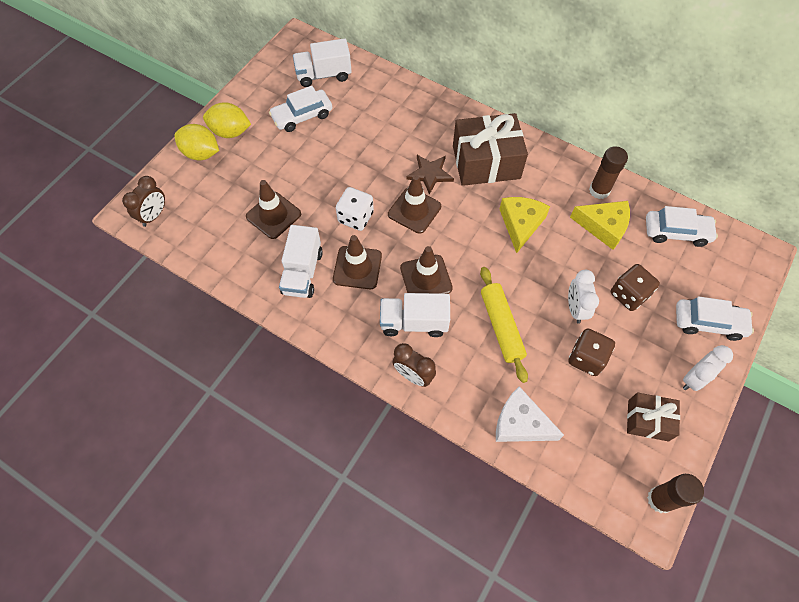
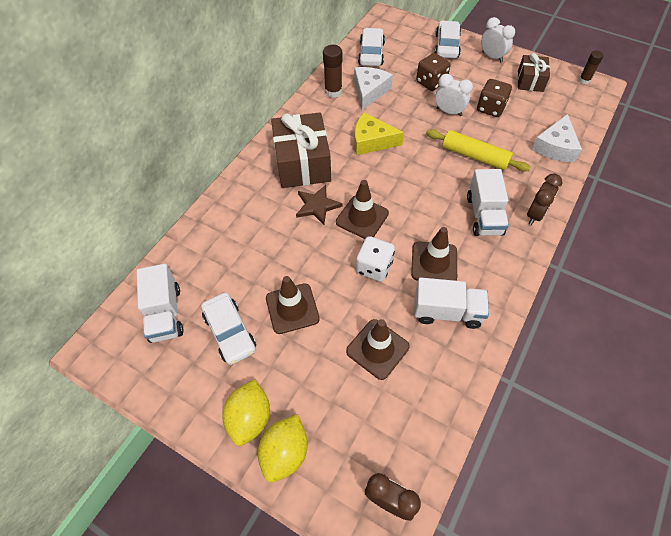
camera: 90 degrees left, 5 degrees down
brown traffic cone [400,246,453,294] -> brown traffic cone moved to [266,276,320,334]
yellow rolling pin [480,267,528,383] -> yellow rolling pin turned 45 degrees clockwise [426,129,531,172]
white clock [568,270,599,324] -> white clock turned 150 degrees counterclockwise [435,74,473,116]
yellow cheese [570,201,630,250] -> white cheese [354,67,393,110]
brown glue stick [647,474,704,513] -> brown glue stick [579,51,603,84], size x0.64

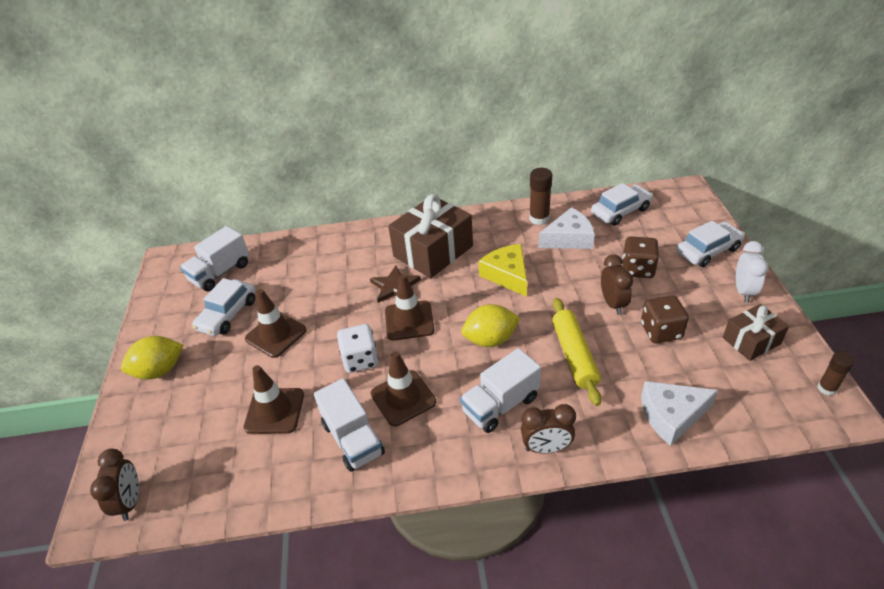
camera: 55 degrees right, 15 degrees down
yellow lemon [258,414,308,482] -> yellow lemon moved to [461,304,520,347]
white clock [435,74,473,116] -> brown clock [601,254,633,315]

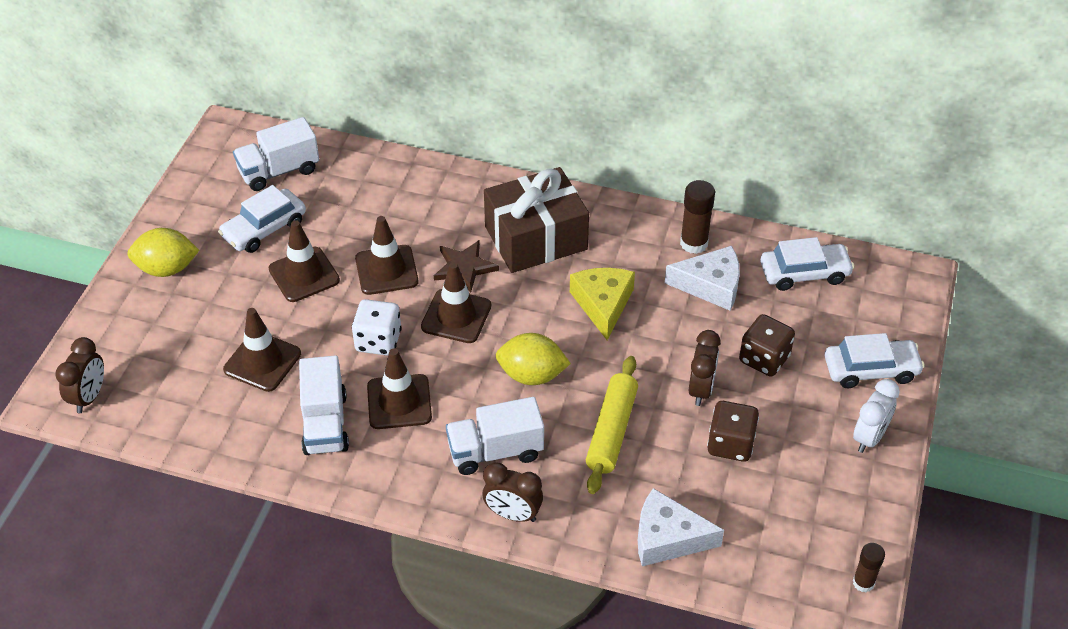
camera: 20 degrees right, 5 degrees up
brown gift [723,304,789,361] -> none
none -> brown traffic cone [355,216,418,295]

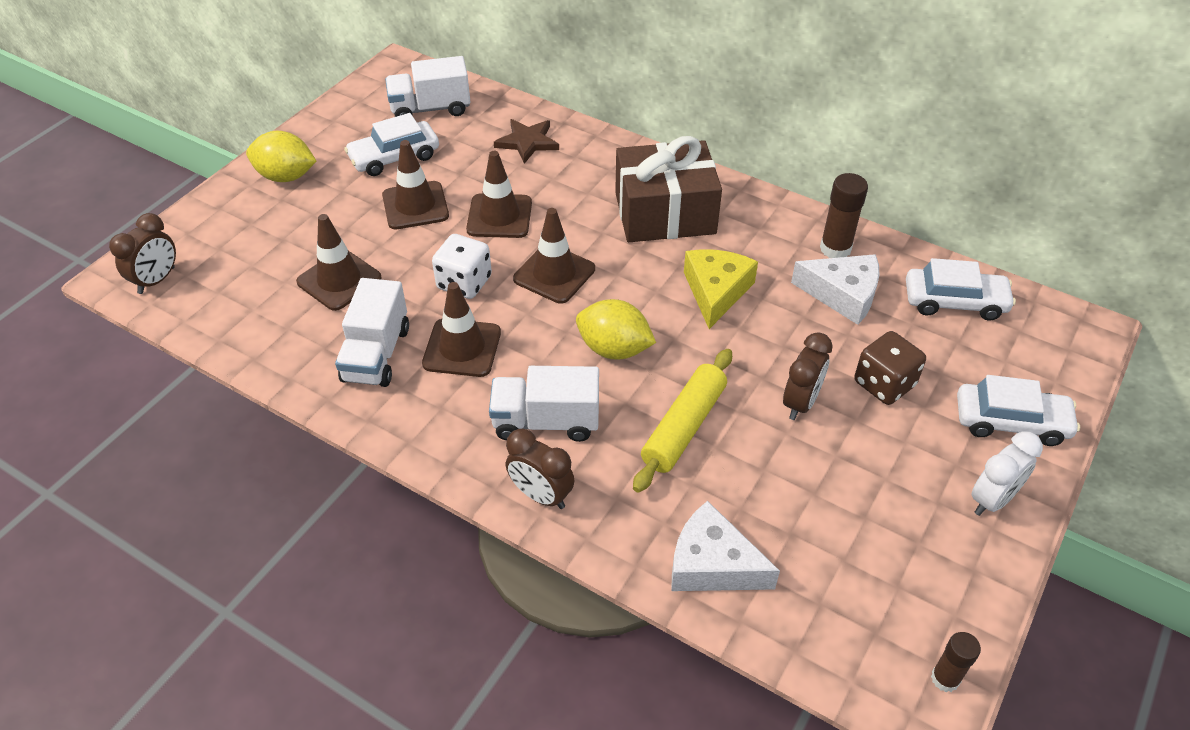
camera: 15 degrees right, 0 degrees up
brown star [434,240,499,293] -> brown star moved to [494,119,559,164]
brown dice [707,401,759,462] -> none

